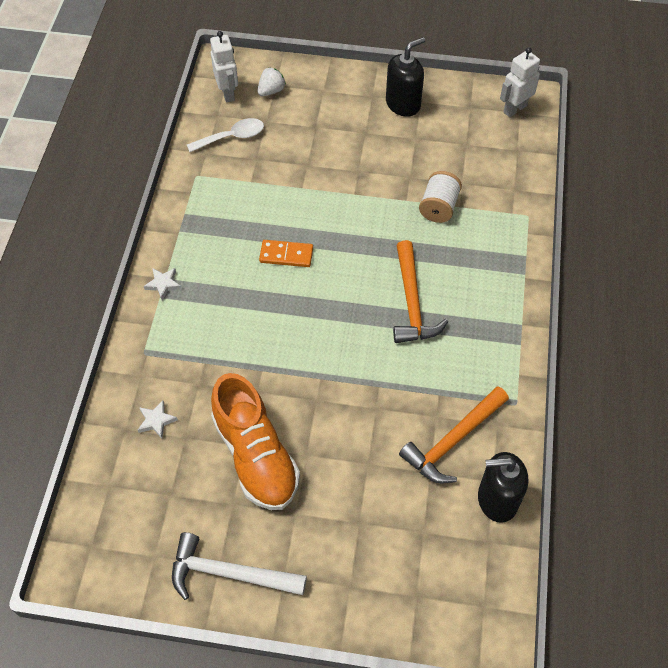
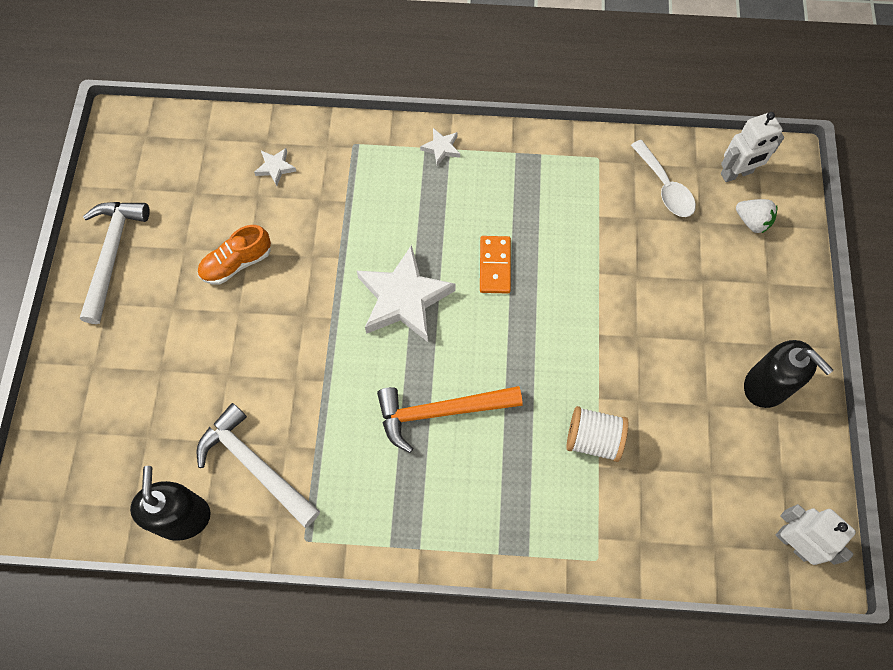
camera: 85 degrees right, 10 degrees up
orange shoe [211,373,300,510] -> orange shoe [198,225,271,285], size x0.55
orange hammer [399,386,509,484] -> white hammer [197,403,320,528]
none -> white star [357,245,456,342]

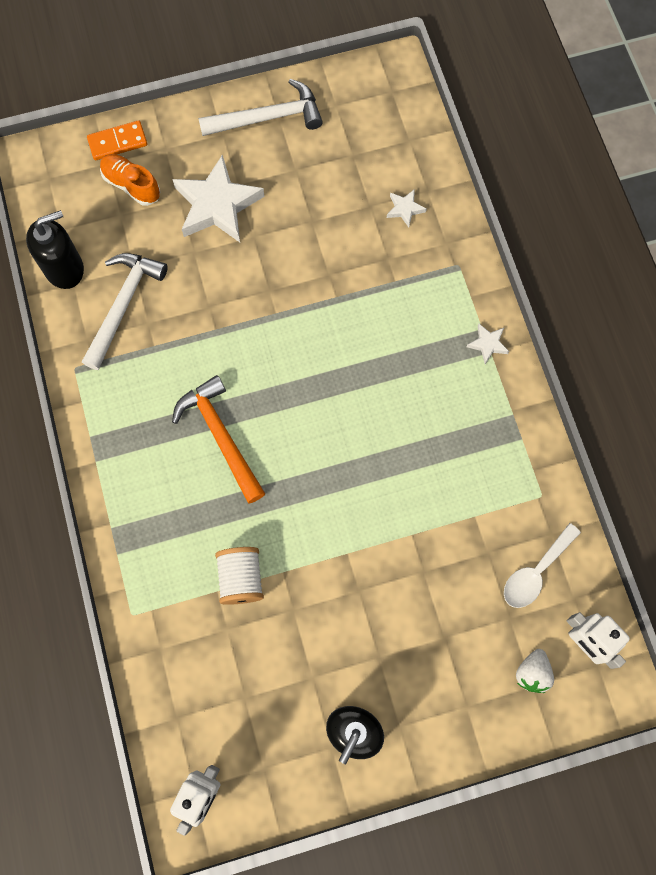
camera: 70 degrees right, 5 degrees up
orange shoe [198,225,271,285] -> orange shoe moved to [100,154,160,206]
white star [357,245,456,342] -> white star moved to [172,154,264,242]
orange domino [480,236,511,294] -> orange domino moved to [87,120,147,160]

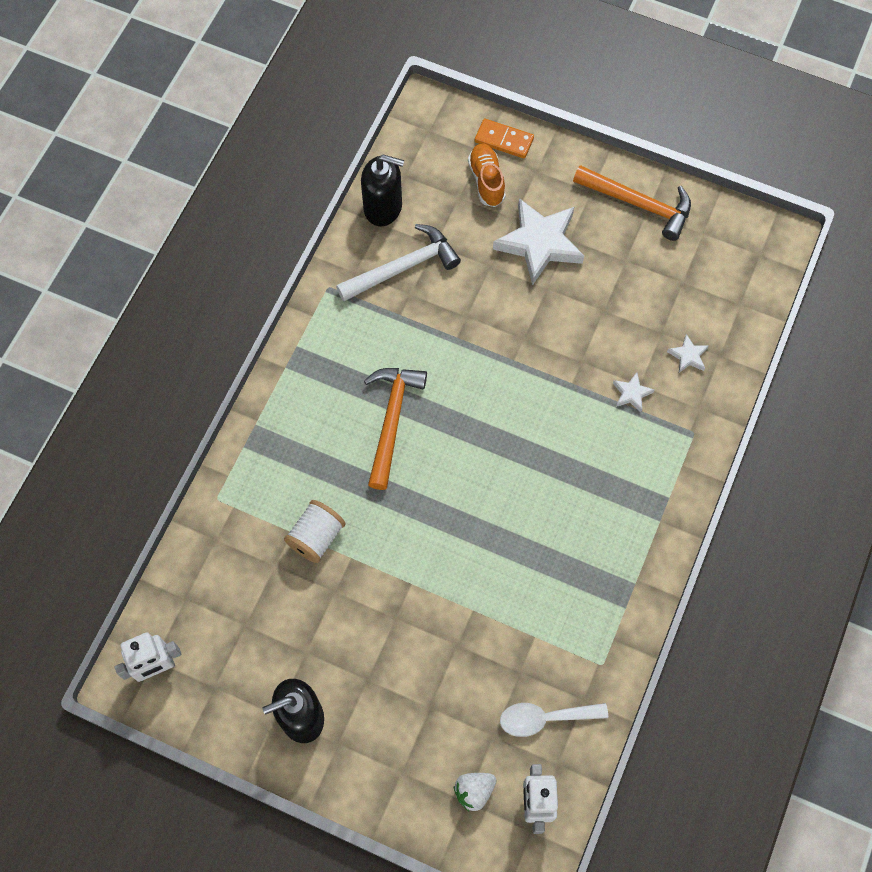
camera: 40 degrees right, 5 degrees down
white hammer [198,79,323,136] -> orange hammer [573,165,691,241]
white star [467,324,509,364] -> white star moved to [613,372,654,412]

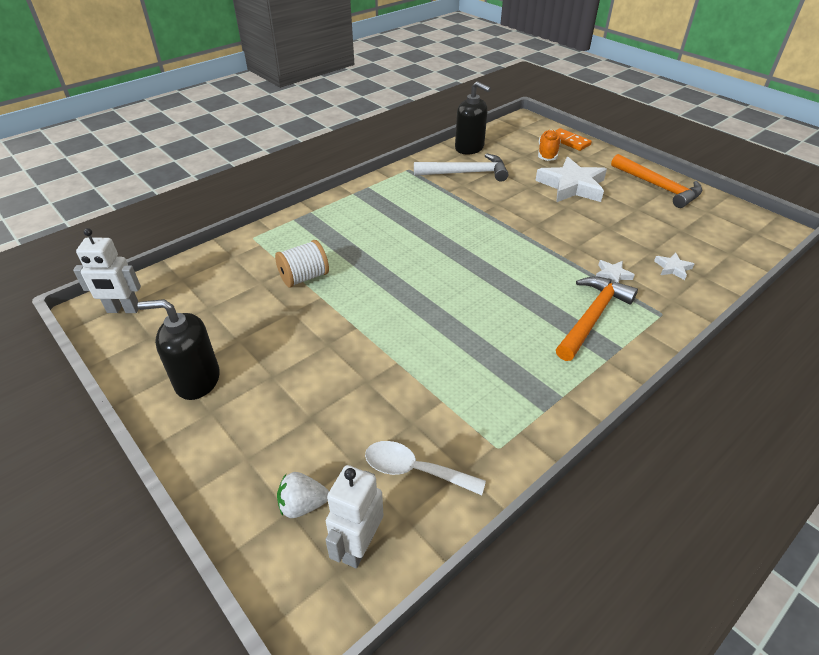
camera: 25 degrees right, 25 degrees down
orange hammer [364,368,427,490] -> orange hammer moved to [556,276,638,361]

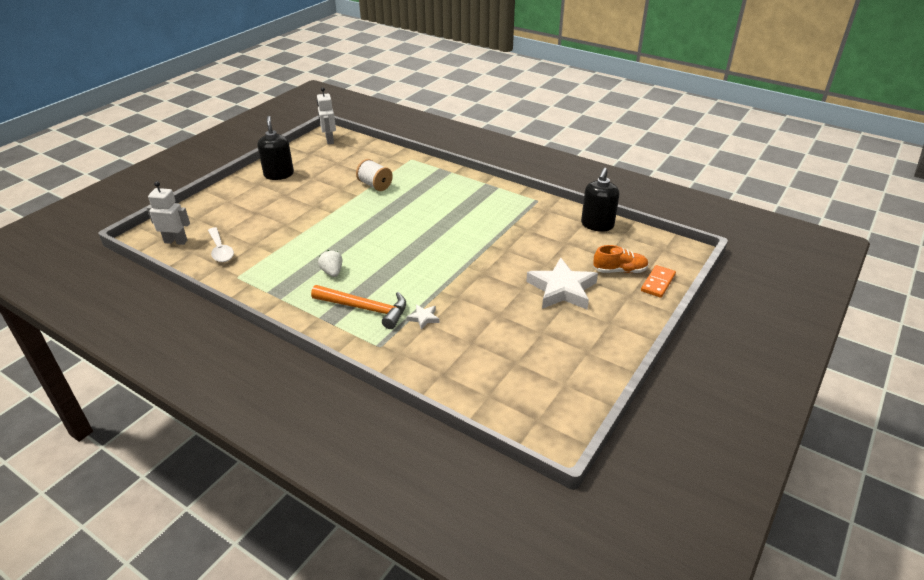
camera: 75 degrees right, 5 degrees down
white strawberry [277,472,329,518] -> white strawberry moved to [318,250,343,277]
white spoon [365,441,486,495] -> white spoon turned 150 degrees clockwise [208,227,234,262]
white hammer [414,153,509,182] -> none
orange hammer [611,154,702,208] -> none
white star [654,252,694,280] -> none

